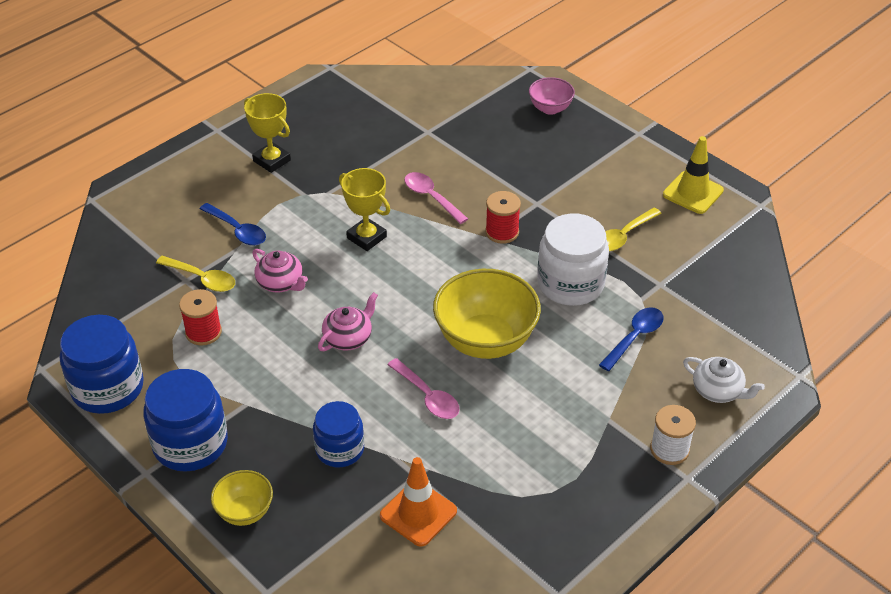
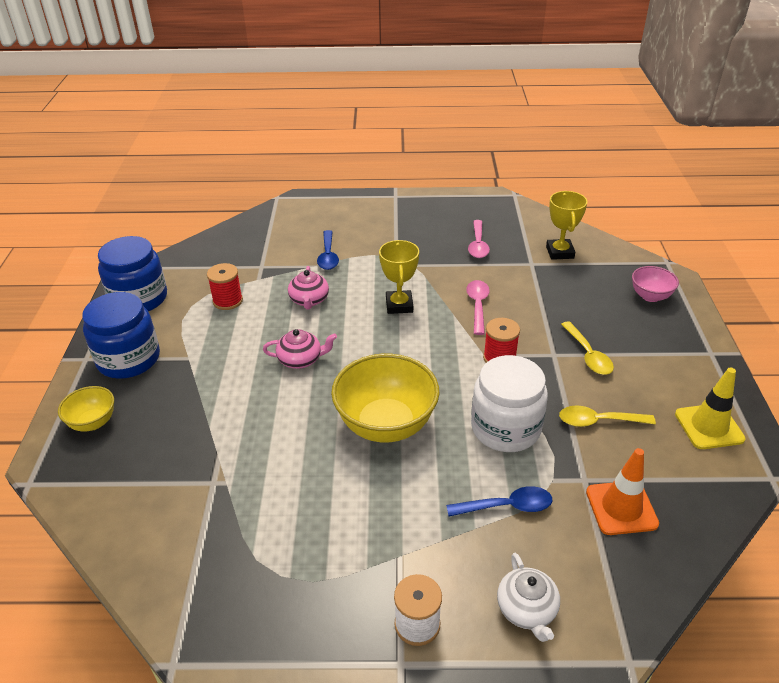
camera: 45 degrees right, 5 degrees down
yellow spoon [156,256,235,292] -> yellow spoon moved to [561,321,614,375]
yellow trophy [244,93,291,173] -> yellow trophy moved to [546,191,588,260]
blue jar [313,401,364,467] -> none
orange traffic cone [380,457,457,547] -> orange traffic cone moved to [586,448,659,535]
pink spoon [387,358,460,419] -> pink spoon moved to [468,220,490,258]

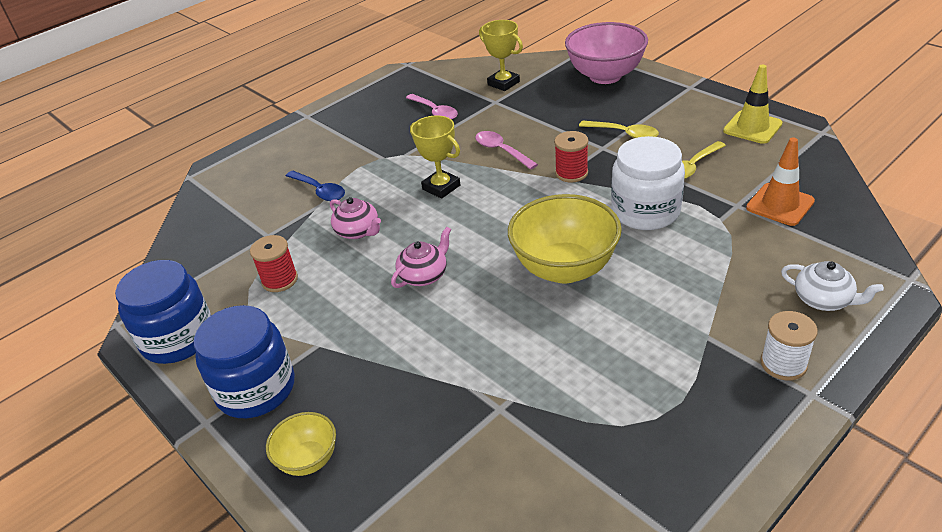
camera: 40 degrees left, 0 degrees up
blue spoon [446,486,552,517] -> none
pink bowl [632,266,679,302] -> pink bowl [565,22,648,84], size x1.93

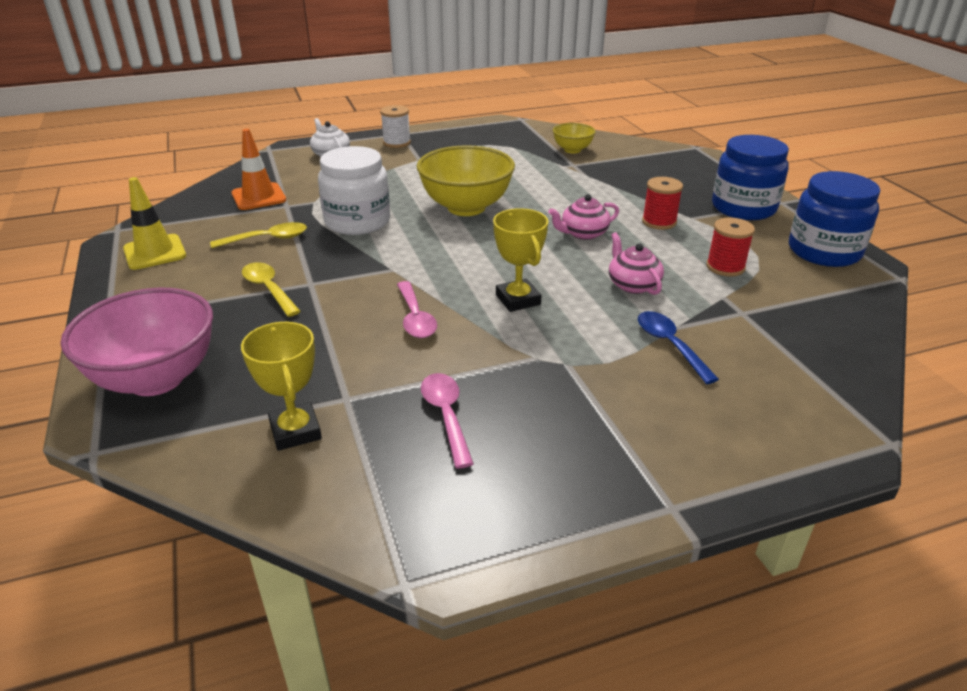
camera: 160 degrees left, 5 degrees down
yellow bowl [266,412,336,476] -> yellow bowl moved to [553,123,596,153]
red spool [554,131,588,183] -> red spool moved to [642,177,683,230]

